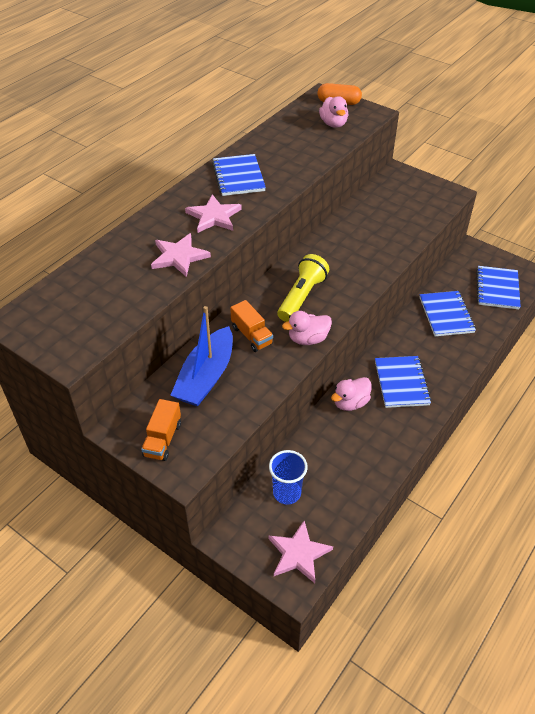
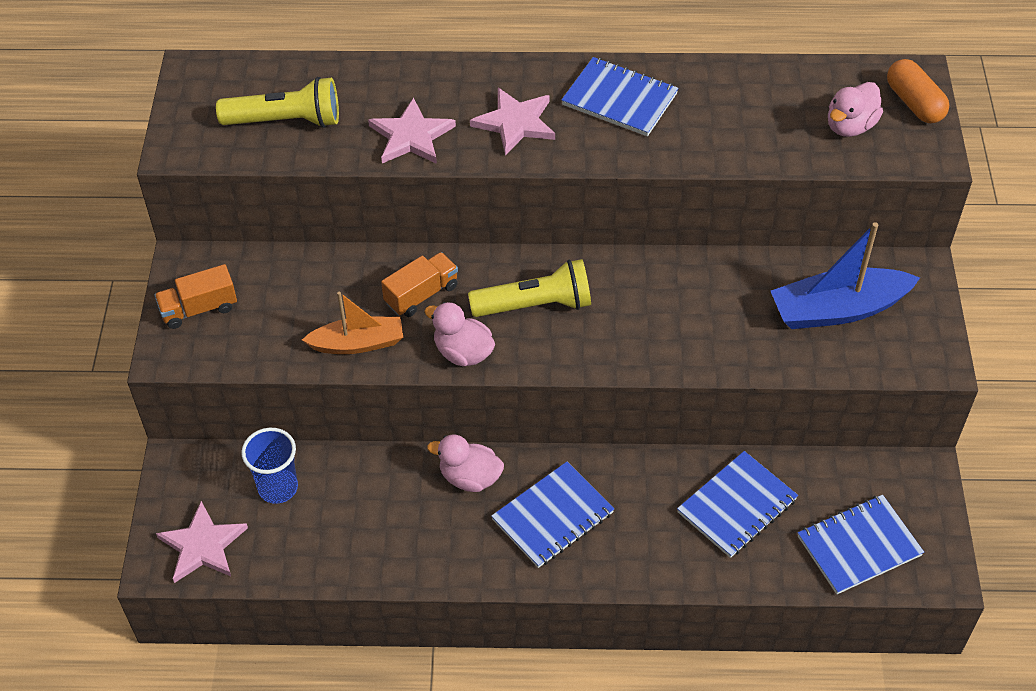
camera: 55 degrees right, 5 degrees up
blue boat [170,306,233,407] -> blue boat moved to [771,222,920,329]
blue notebook [212,154,266,196] -> blue notebook turned 75 degrees clockwise [561,57,679,136]
orange truck [230,300,273,352] -> orange truck turned 150 degrees counterclockwise [381,252,458,317]
none -> yellow flashlight [216,77,339,128]
none -> orange boat [302,292,403,354]

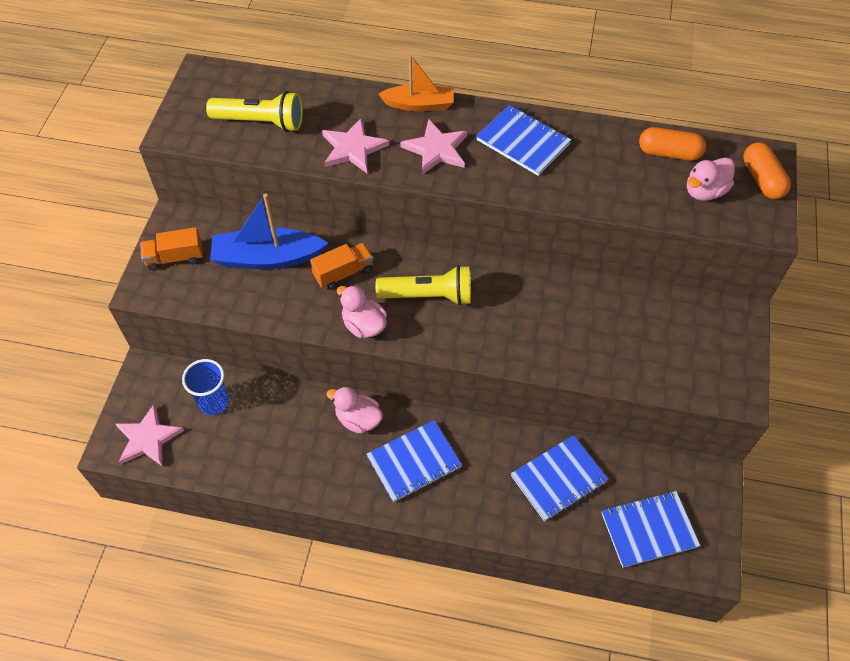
camera: 10 degrees right, 5 degrees up
orange boat [302,292,403,354] -> orange boat moved to [378,55,454,111]
blue boat [771,222,920,329] -> blue boat moved to [210,194,328,269]
none -> orange capsule [639,127,706,161]

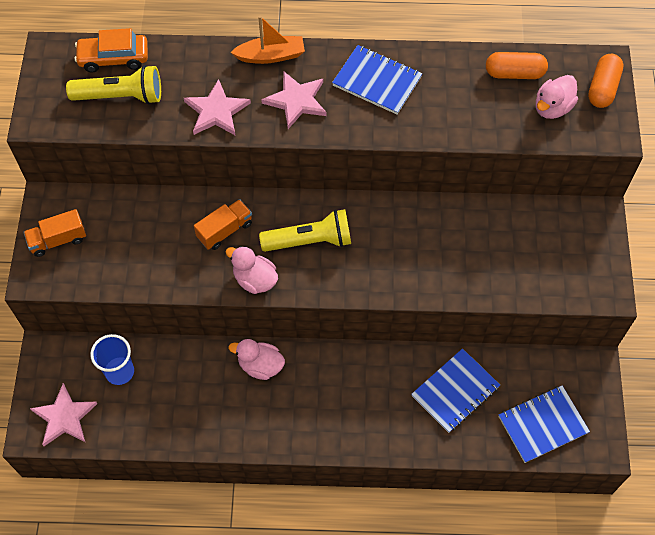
camera: 10 degrees left, 5 degrees up
blue boat [210,194,328,269] -> none
blue notebook [366,420,462,502] -> none
orange capsule [743,142,791,199] -> orange capsule turned 45 degrees clockwise [588,54,624,108]
none -> orange car [75,28,148,73]

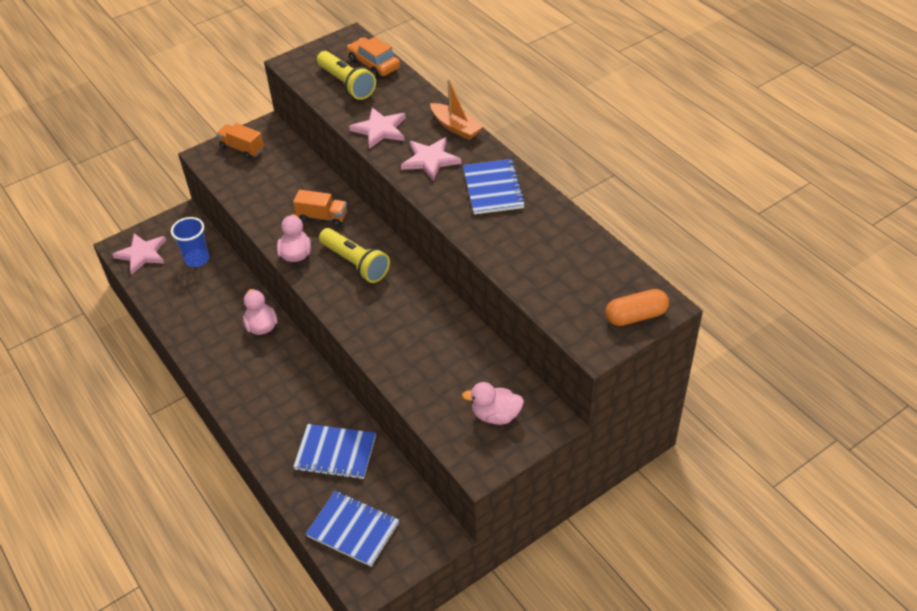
camera: 55 degrees right, 15 degrees down
orange capsule [486,52,548,79] -> none
pink duck [536,75,578,119] -> pink duck moved to [462,382,524,425]

